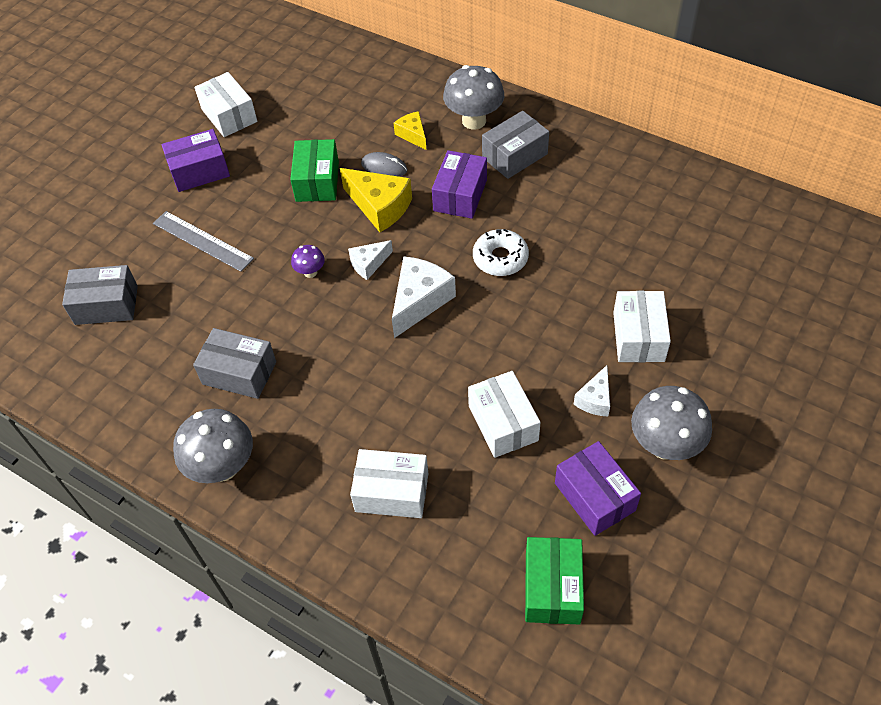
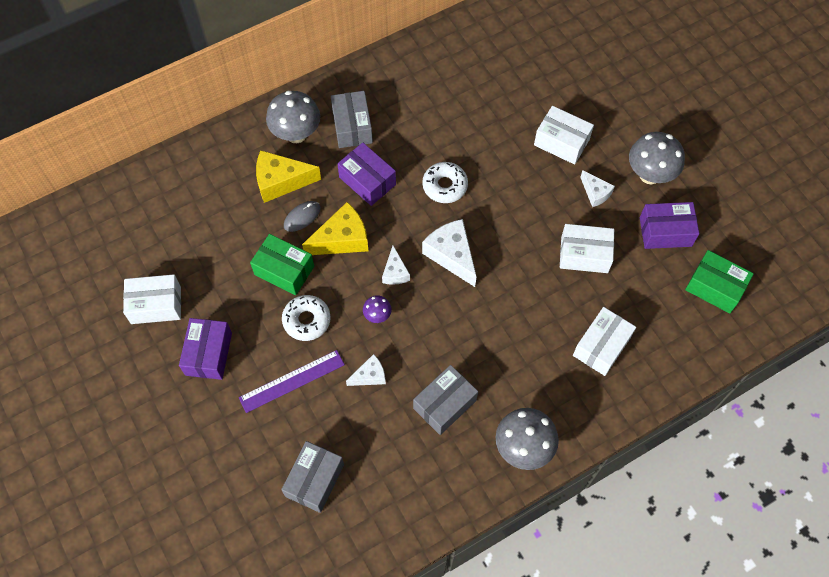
camera: 65 degrees left, 10 degrees up
grey ruler [153,211,254,272] -> purple ruler [239,350,345,413]
yellow cheese [394,111,426,150] -> yellow cheese [256,150,321,203], size x1.74
none -> white donut [282,295,331,341]
none -> white cheese [346,354,386,386]

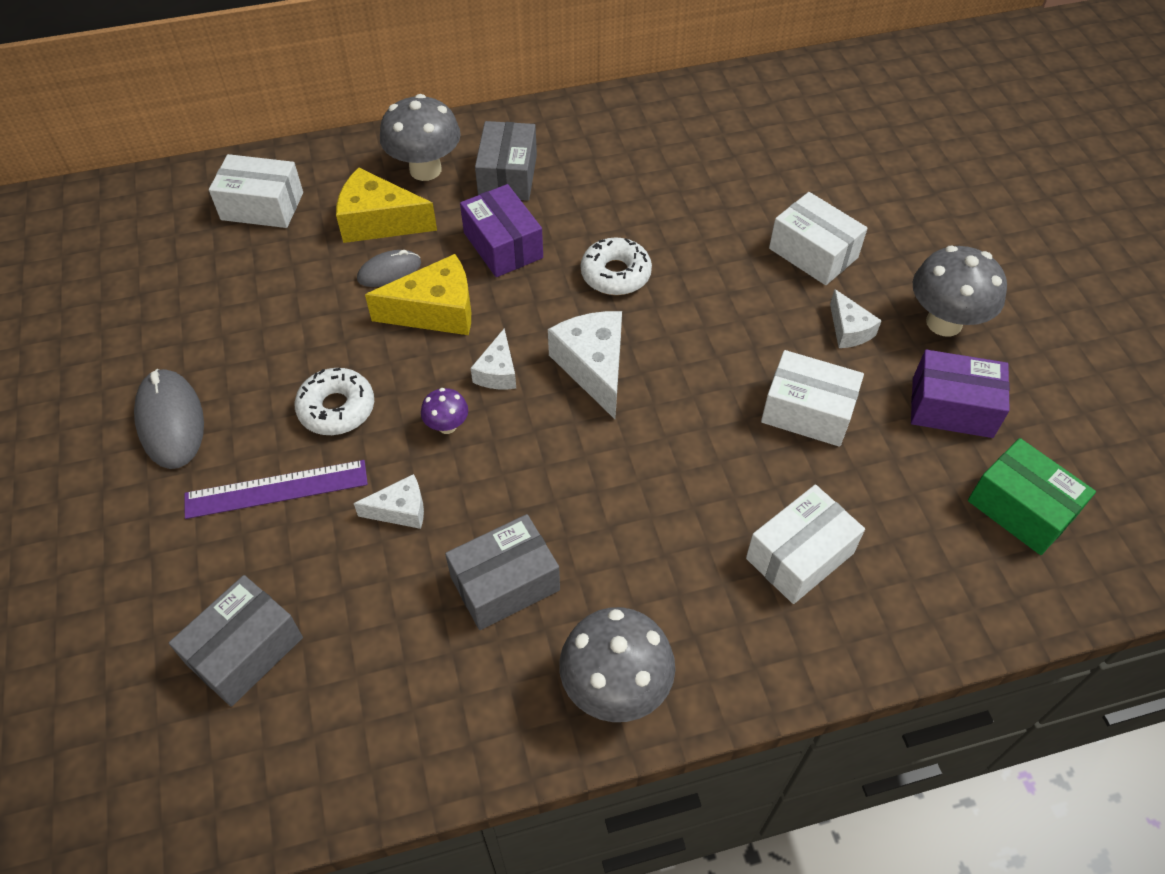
camera: 15 degrees right, 10 degrees down
white box [123,274,181,324] -> white box moved to [209,154,303,228]
purple box [179,318,232,380] -> grey mouse [134,369,204,469]
green box [250,234,314,295] -> none

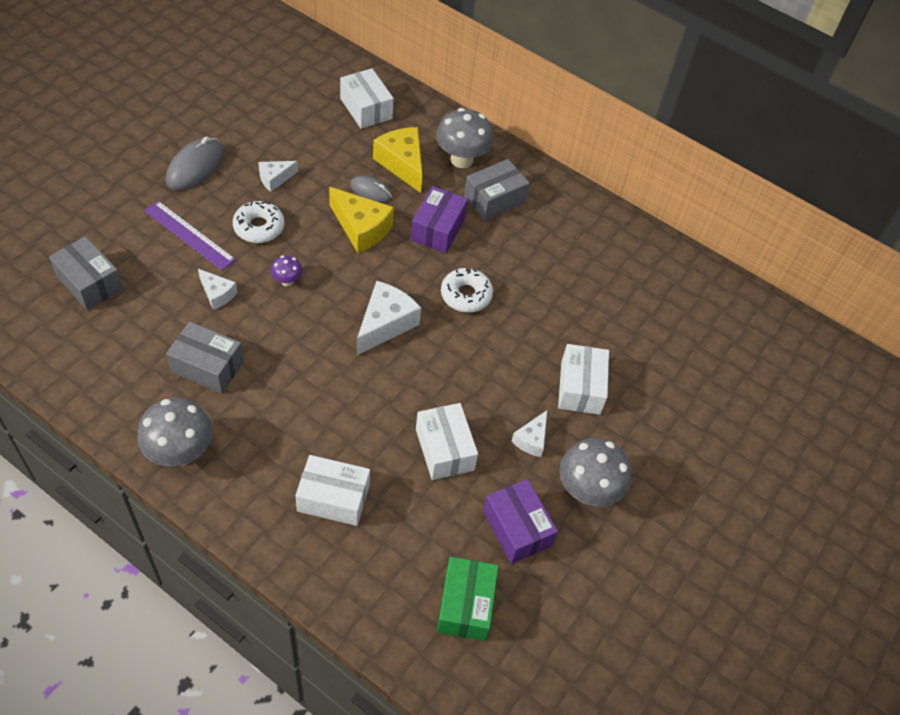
camera: 45 degrees right, 0 degrees up
grey box [169,575,303,707] -> grey box turned 45 degrees clockwise [49,236,123,310]
white cheese [471,328,516,389] -> white cheese moved to [258,161,298,192]

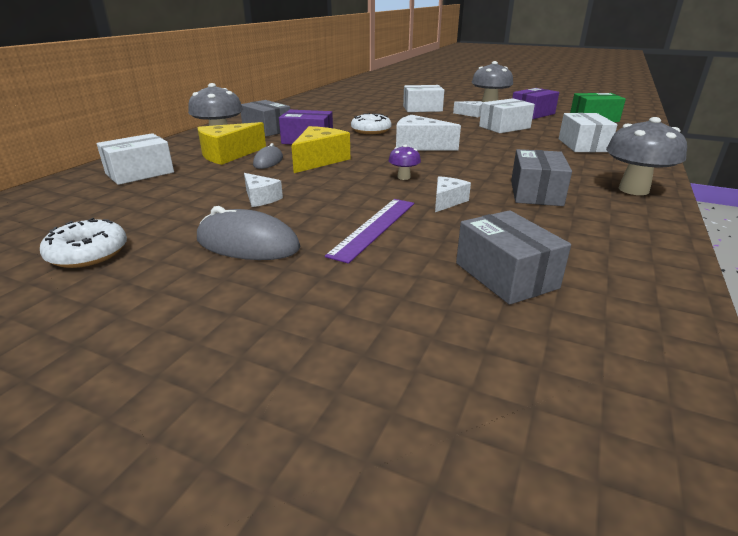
camera: 95 degrees left, 25 degrees down
grey box [49,236,123,310] -> grey box turned 60 degrees counterclockwise [456,210,571,305]
white donut [233,201,284,243] -> white donut moved to [40,218,127,268]

